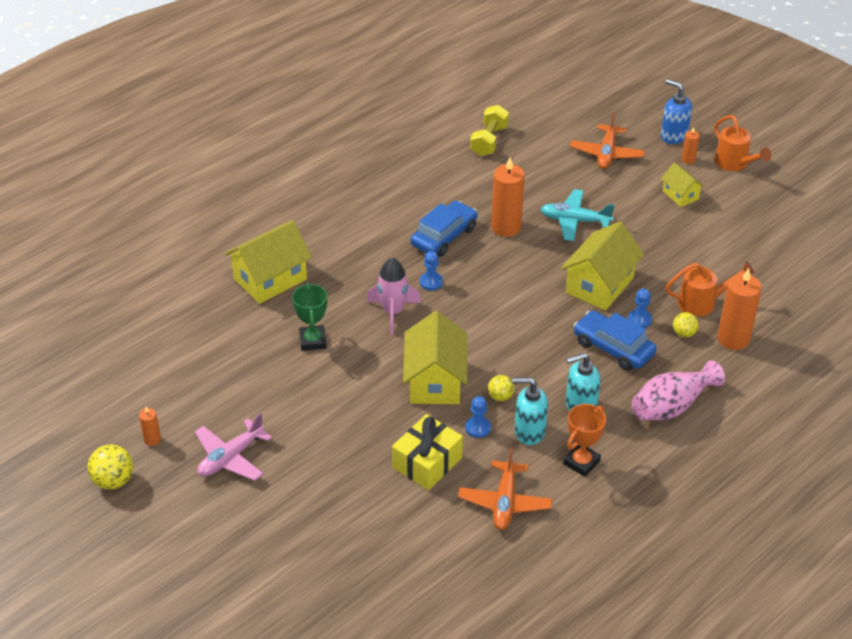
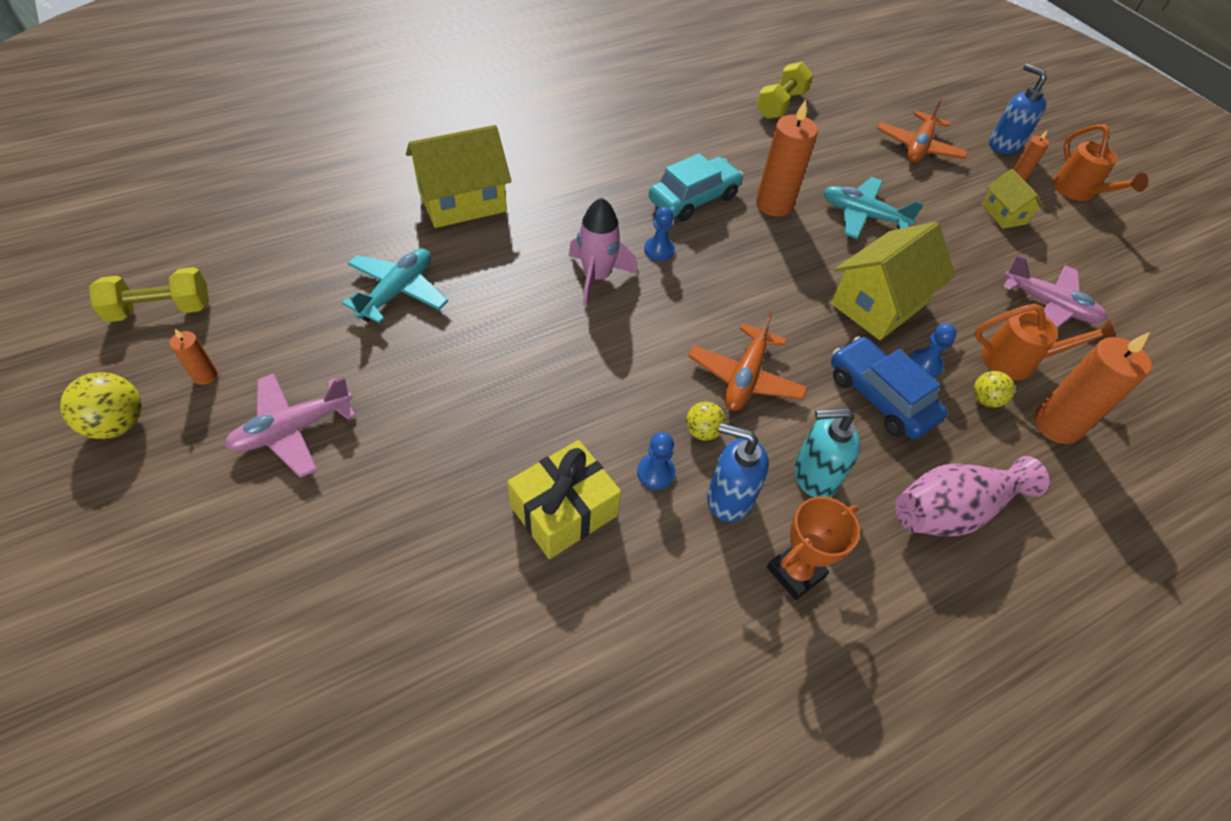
camera: 10 degrees right, 10 degrees up
green trophy [292,283,327,351] -> none
yellow house [403,311,467,404] -> none
blue car [411,201,478,257] -> turquoise car [649,153,743,222]
orange plane [458,447,552,530] -> orange plane moved to [688,311,808,411]
turquoise soap dispenser [512,377,548,445] -> blue soap dispenser [707,423,769,522]
none -> yellow dumbbell [89,267,209,322]
none -> turquoise plane [342,248,448,324]
none -> pink plane [1003,255,1107,328]

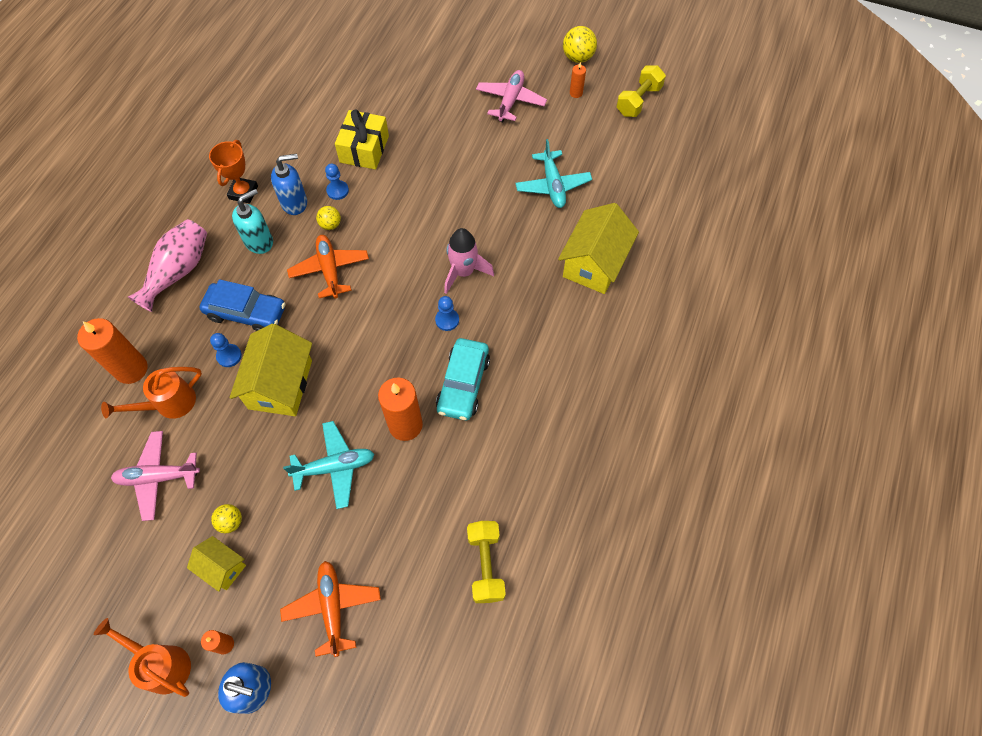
camera: 145 degrees right, 10 degrees up
yellow ball [974,371,1015,408] -> yellow ball moved to [211,504,242,533]

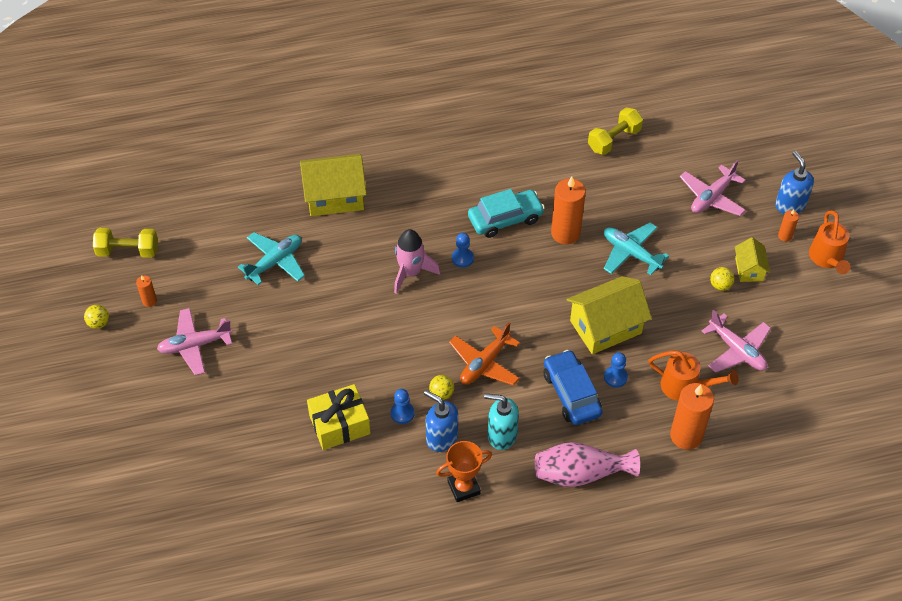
camera: 125 degrees left, 10 degrees down
orange plane [280,561,381,657] -> pink plane [680,160,746,216]
yellow ball [563,26,597,63] -> yellow ball [84,305,109,329], size x0.63

